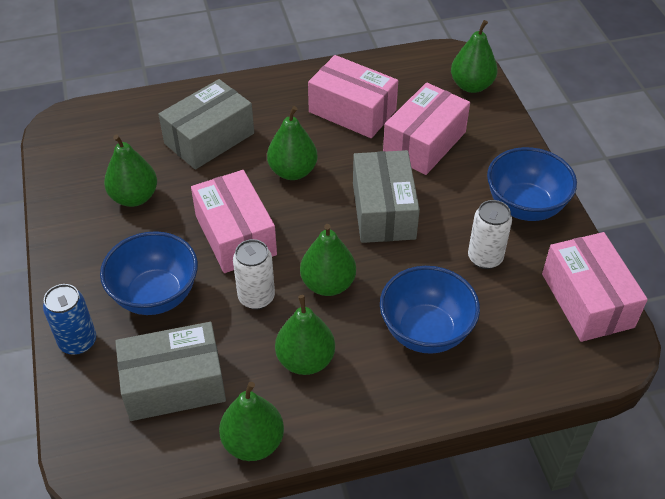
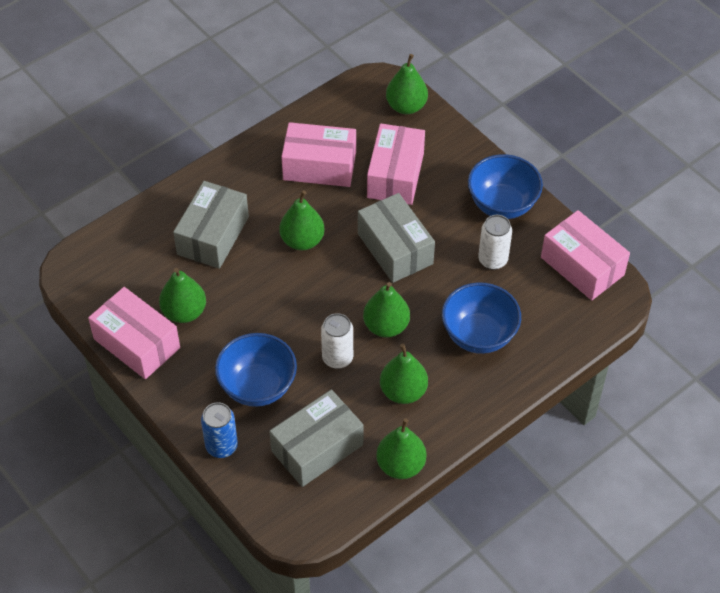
camera: 25 degrees left, 5 degrees up
pink box [191,170,277,273] -> pink box moved to [88,287,180,379]

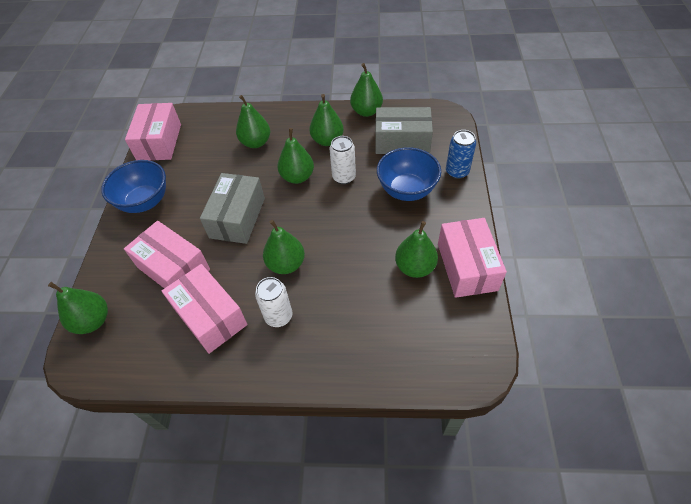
camera: 135 degrees left, 0 degrees up
grey box [173,181,249,269] -> none
pink box [367,123,425,205] -> pink box turned 75 degrees clockwise [124,221,210,288]
blue bowl [442,282,521,354] -> green pear [236,95,270,148]
white can [478,215,512,270] -> white can moved to [255,277,292,327]

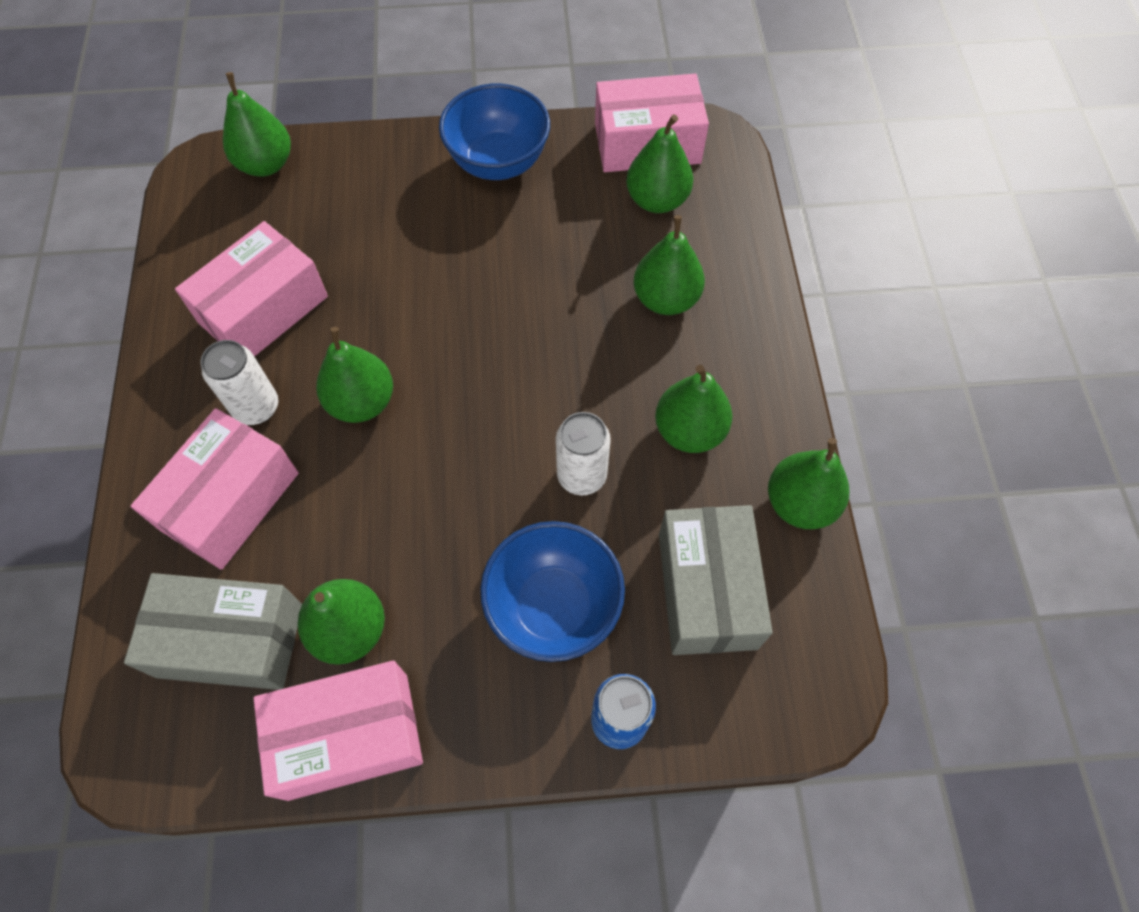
camera: 80 degrees right, 10 degrees up
pink box [124,221,210,288] -> pink box moved to [131,408,299,570]
grey box [200,173,265,244] -> grey box moved to [124,573,302,690]
green pear [278,128,314,184] -> green pear moved to [626,114,693,213]

